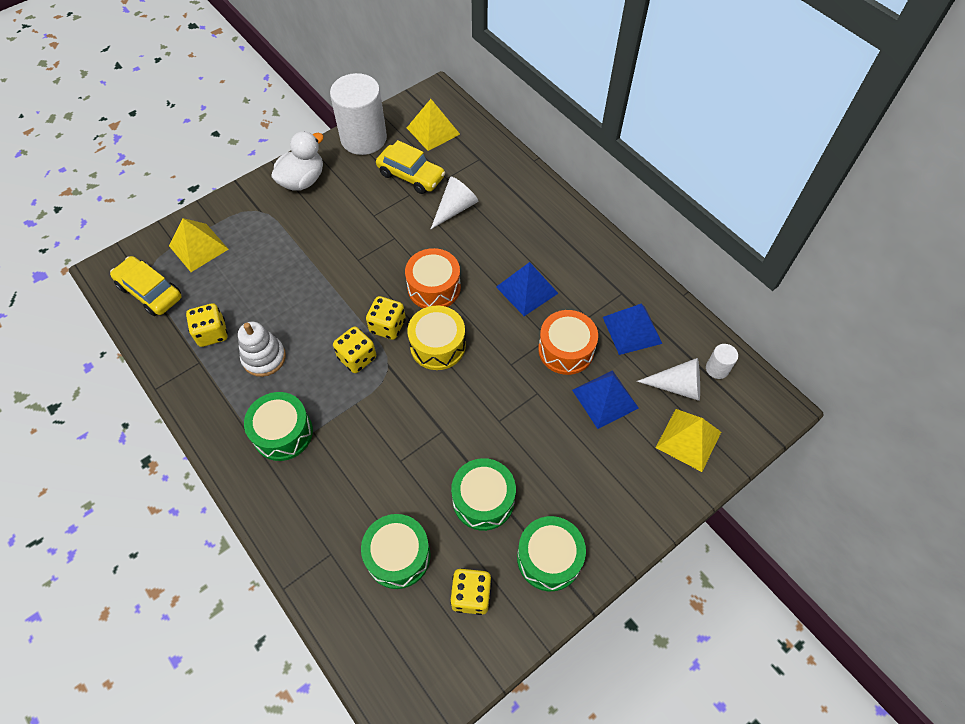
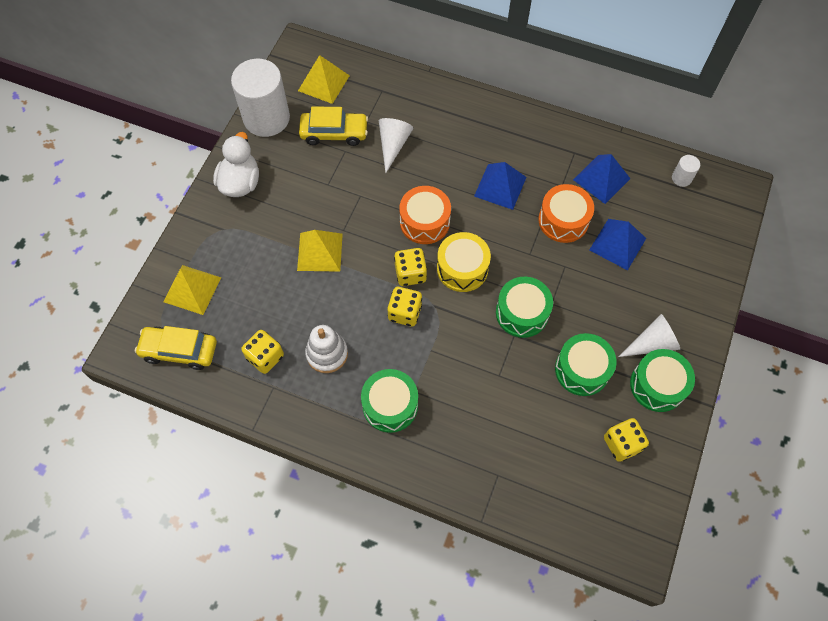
camera: 30 degrees left, 5 degrees up
green drum [361,514,431,589] -> green drum moved to [496,277,553,338]
white cone [637,358,700,401] -> white cone moved to [619,314,680,357]
yellow pyramid [656,409,721,472] -> yellow pyramid moved to [297,230,343,272]

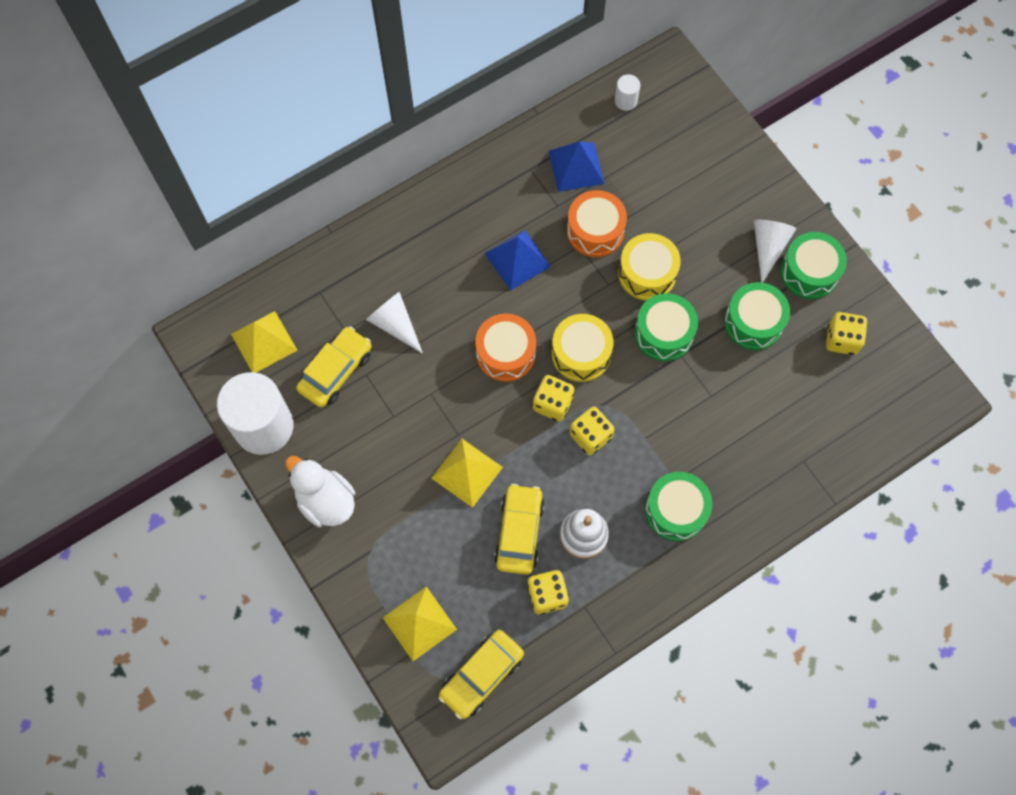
camera: 55 degrees left, 5 degrees up
blue pyramid [589,219,646,270] -> none
none -> yellow car [494,484,545,575]
none -> yellow drum [618,233,681,301]

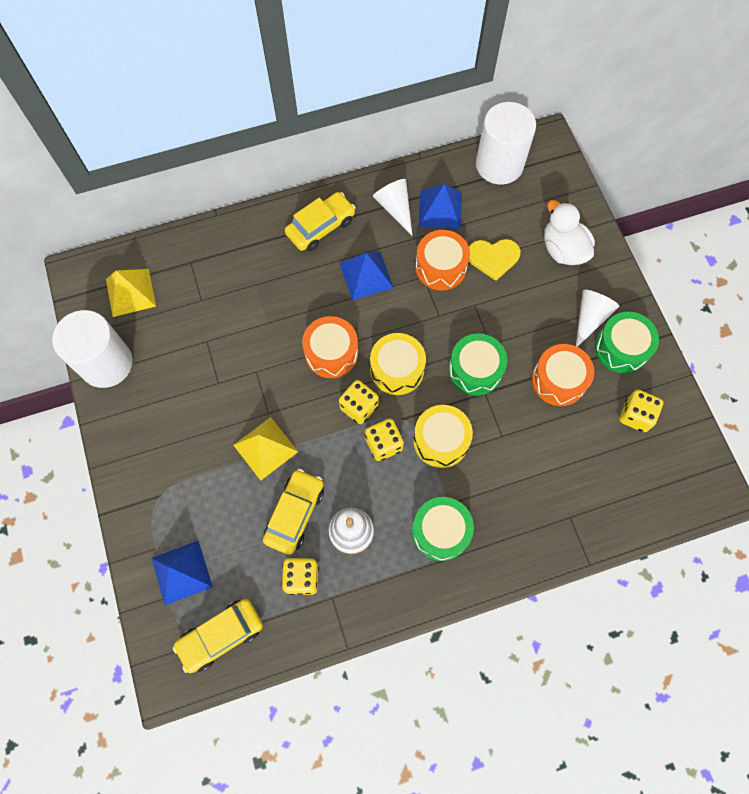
camera: 15 degrees right, 0 degrees up
white duck [285,456,355,527] -> white duck moved to [544,200,595,265]
yellow car [296,326,372,408] -> yellow car moved to [285,192,356,251]
white cone [366,292,423,353] -> white cone moved to [373,179,413,236]
yellow pyramid [383,586,457,661] -> blue pyramid [151,540,213,605]
white cylinder [615,74,640,111] -> white cylinder [476,102,536,184], size x2.38
yellow drum [618,233,681,301] -> yellow drum moved to [413,405,473,468]
green drum [724,282,790,350] -> orange drum [532,344,594,406]
none -> yellow heart [469,239,521,281]

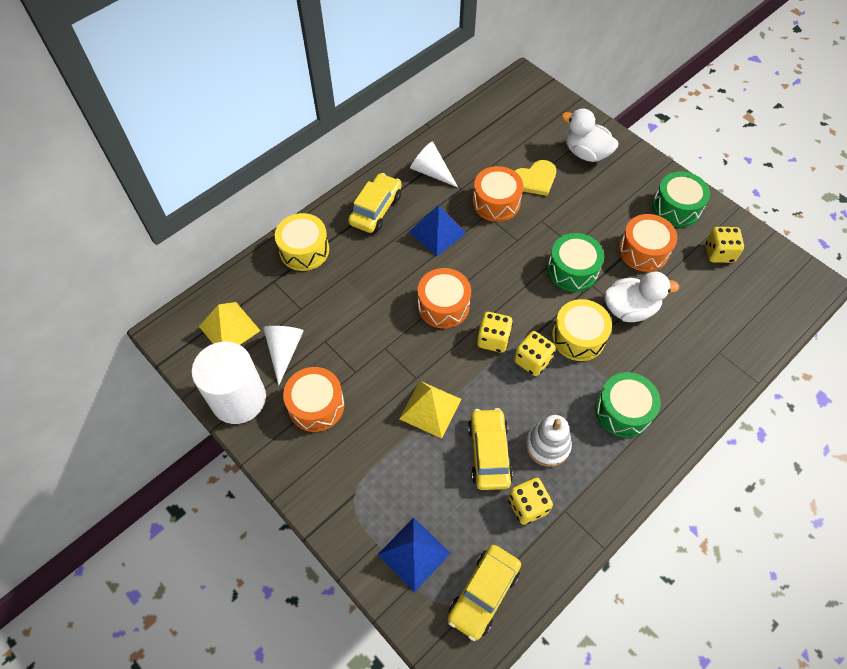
camera: 25 degrees left, 10 degrees down
yellow drum [370,333,426,395] -> yellow drum moved to [275,213,329,271]
blue pyramid [419,184,462,229] -> none
white cylinder [476,102,536,184] -> none
white cone [576,290,620,347] -> white cone moved to [263,326,304,386]
none -> orange drum [283,367,344,432]
none -> white duck [604,272,679,322]

